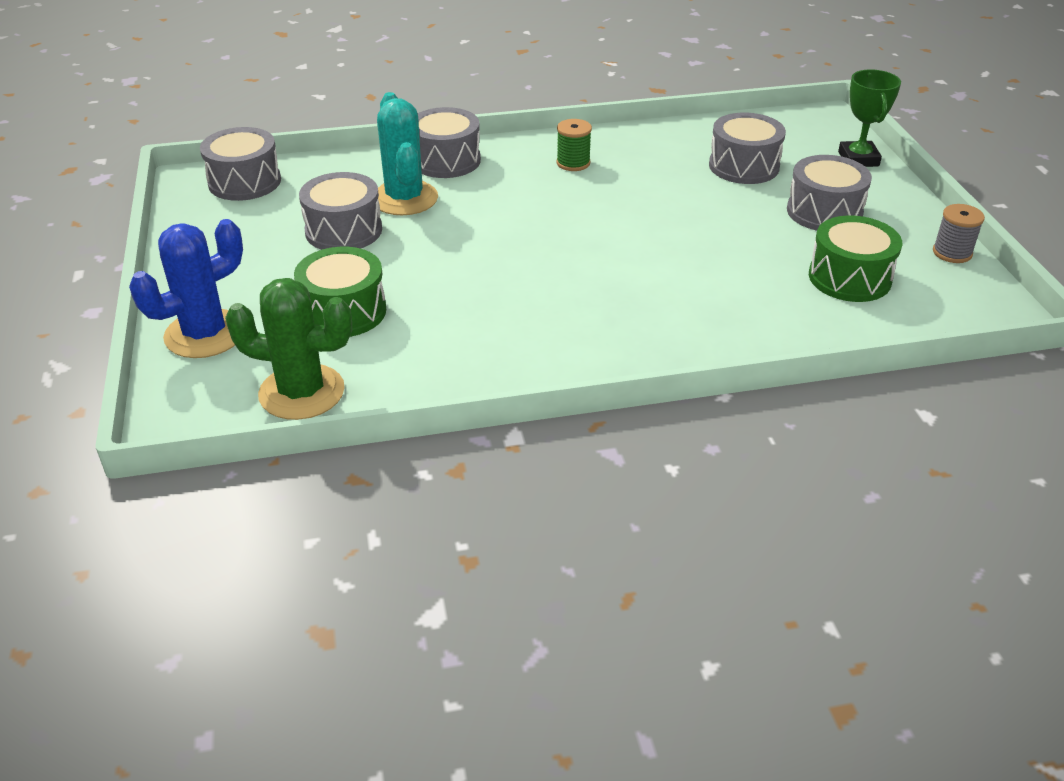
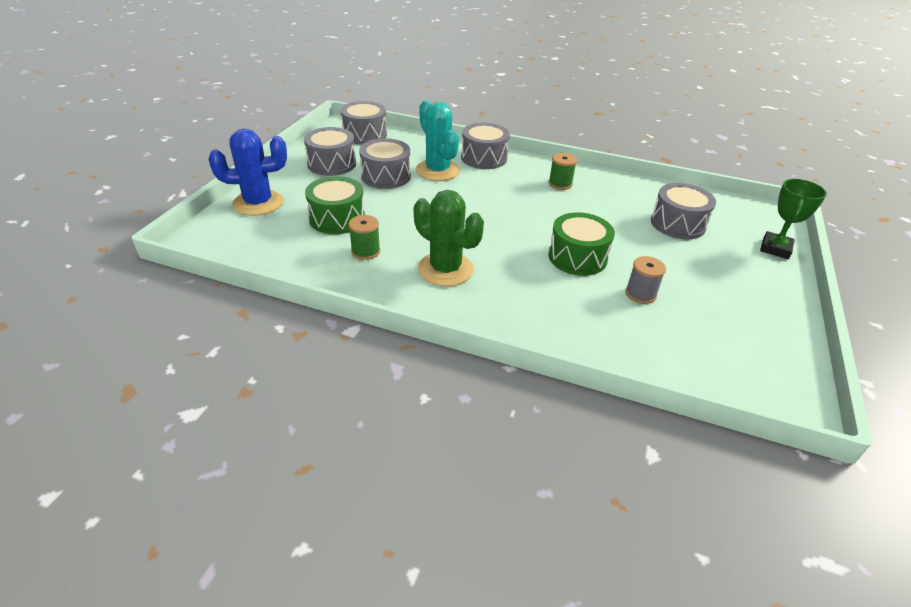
camera: 30 degrees right, 0 degrees up
green cactus [225,278,352,420] -> green cactus moved to [414,190,484,286]
turquoise cactus [377,92,438,215] -> turquoise cactus turned 45 degrees counterclockwise [416,100,460,181]
grey drum [787,155,872,231] -> grey drum moved to [304,127,356,176]
green drum [809,215,902,302] -> green drum moved to [548,212,615,276]
grey spool [933,204,985,263] -> grey spool moved to [625,256,666,304]
none -> green spool [349,215,380,260]

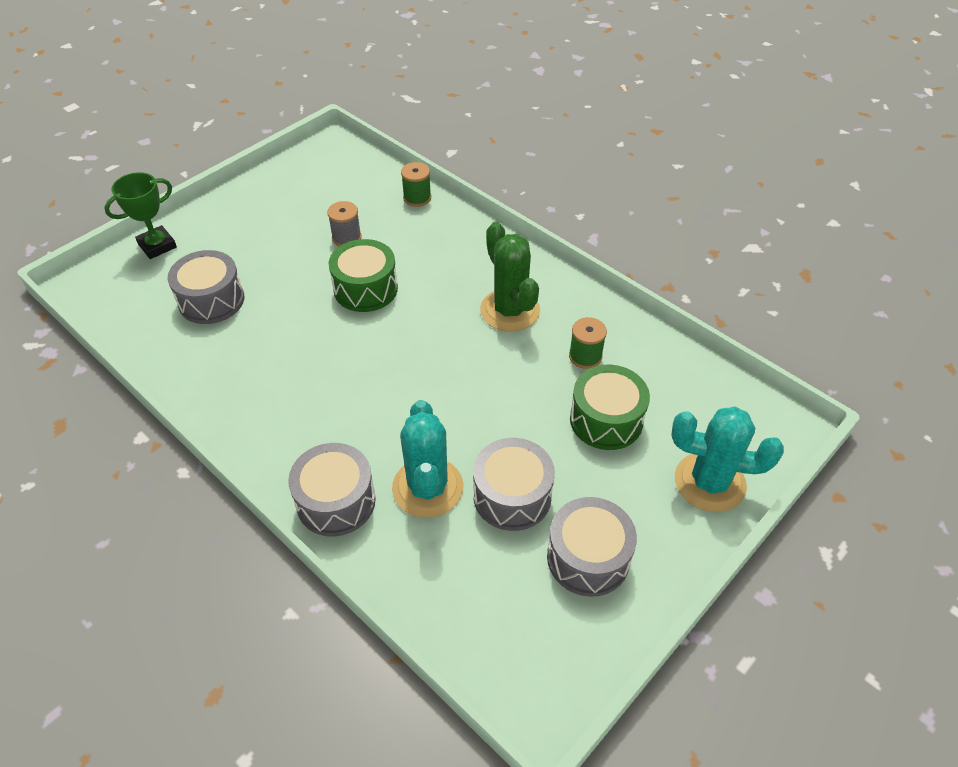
camera: 155 degrees left, 10 degrees up
blue cactus [208,129,287,216] -> turquoise cactus [671,406,784,512]
grey drum [340,101,387,145] -> none
green spool [549,153,577,190] -> green spool moved to [401,162,431,207]

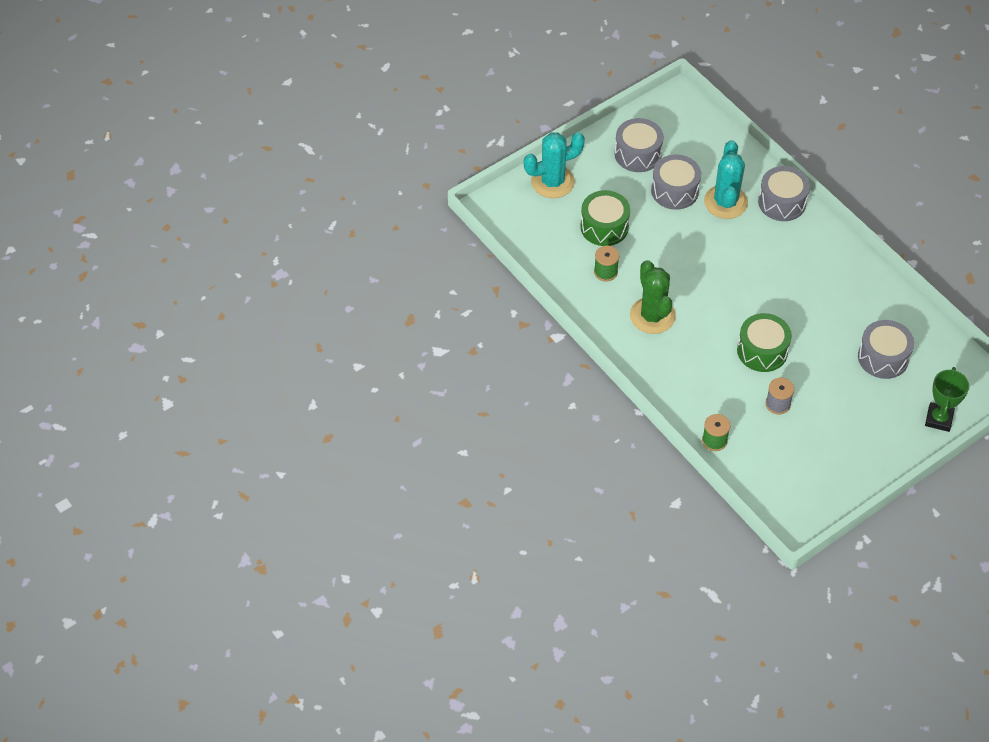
camera: 170 degrees left, 5 degrees up
green trophy [104,172,177,259] -> green trophy turned 45 degrees counterclockwise [925,367,969,432]
turquoise cactus [671,406,784,512] -> turquoise cactus turned 45 degrees counterclockwise [524,132,585,198]

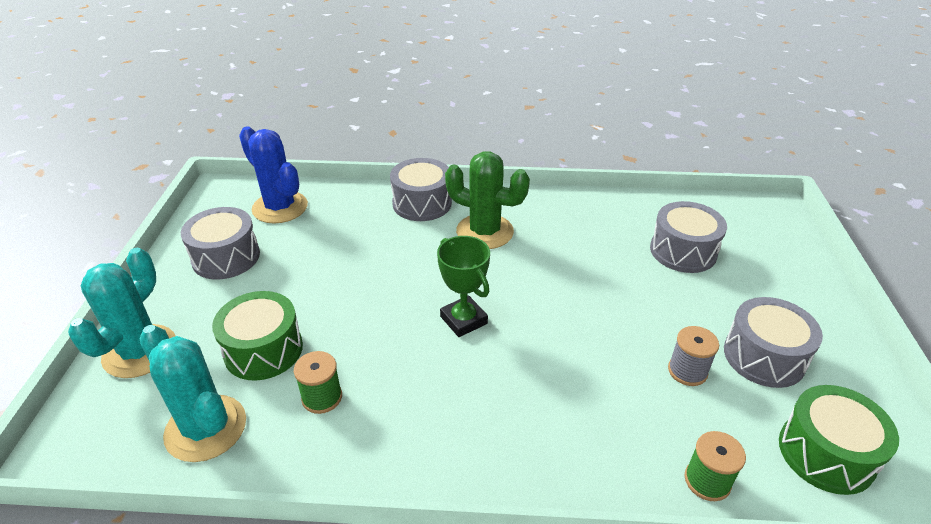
camera: 50 degrees left, 15 degrees down
green cactus [630,260,676,334] -> green cactus moved to [445,151,530,249]
grey drum [651,155,701,210] -> grey drum moved to [724,297,823,388]
turquoise cactus [704,140,748,219] -> turquoise cactus moved to [140,325,246,462]
green drum [737,313,792,372] -> green drum moved to [779,385,899,495]
green trophy [925,367,969,432] -> green trophy moved to [437,236,490,337]
none -> blue cactus [239,126,308,223]

